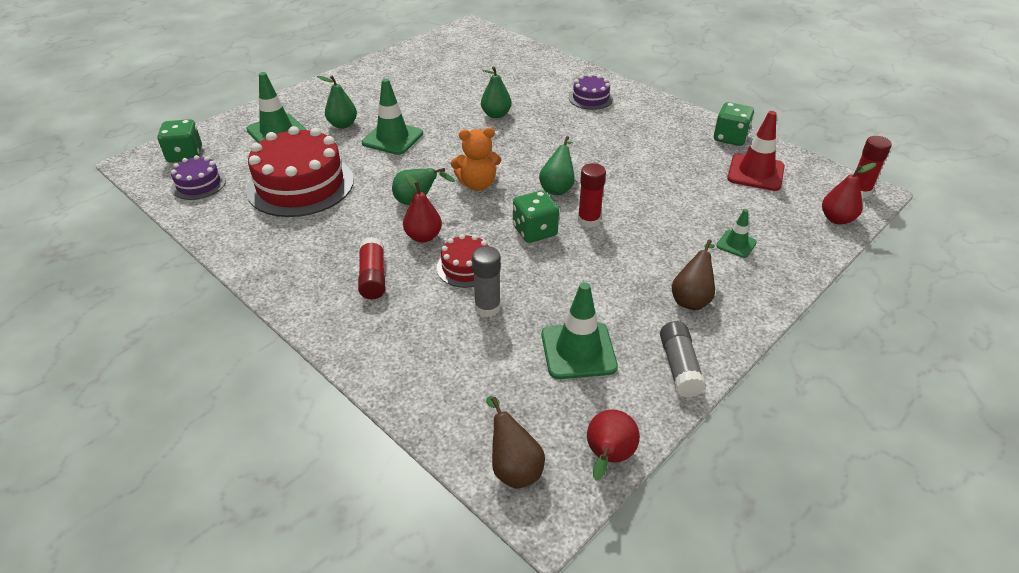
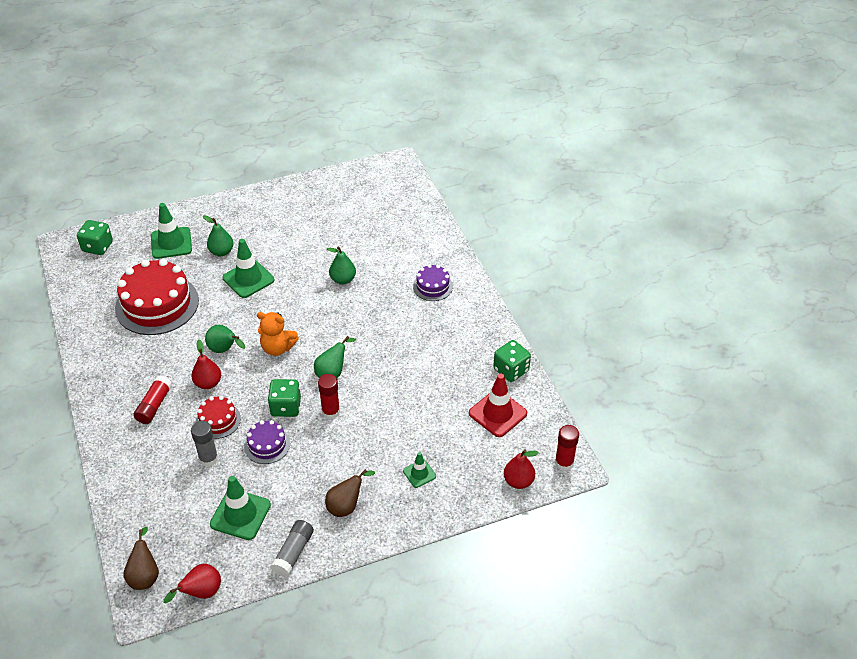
camera: 25 degrees right, 5 degrees up
purple cake [171,155,226,200] -> purple cake moved to [244,420,290,464]

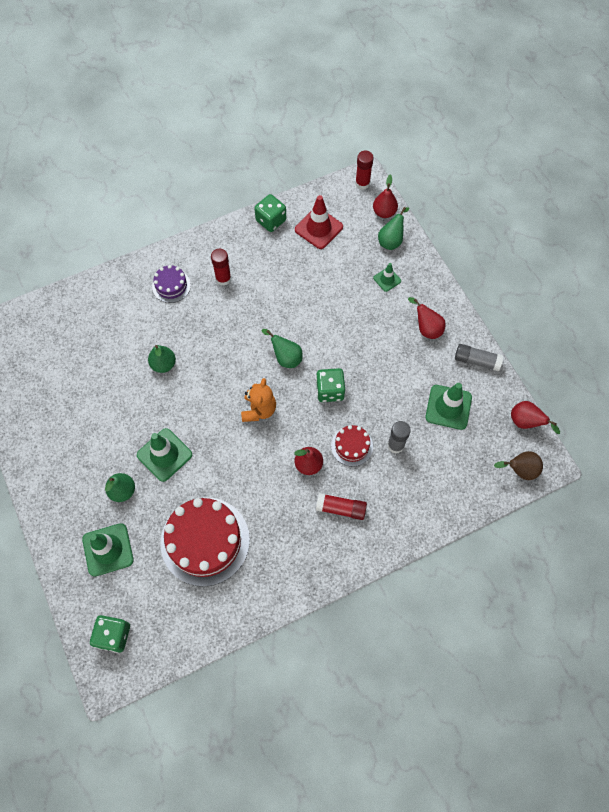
camera: 95 degrees left, 20 degrees up
green pear [205,325,245,353] -> green pear moved to [378,207,409,250]
purple cake [244,420,290,464] -> none
red glue stick [318,374,340,419] -> red glue stick moved to [211,249,231,286]
brown pear [325,469,375,517] -> red pear [408,297,445,339]

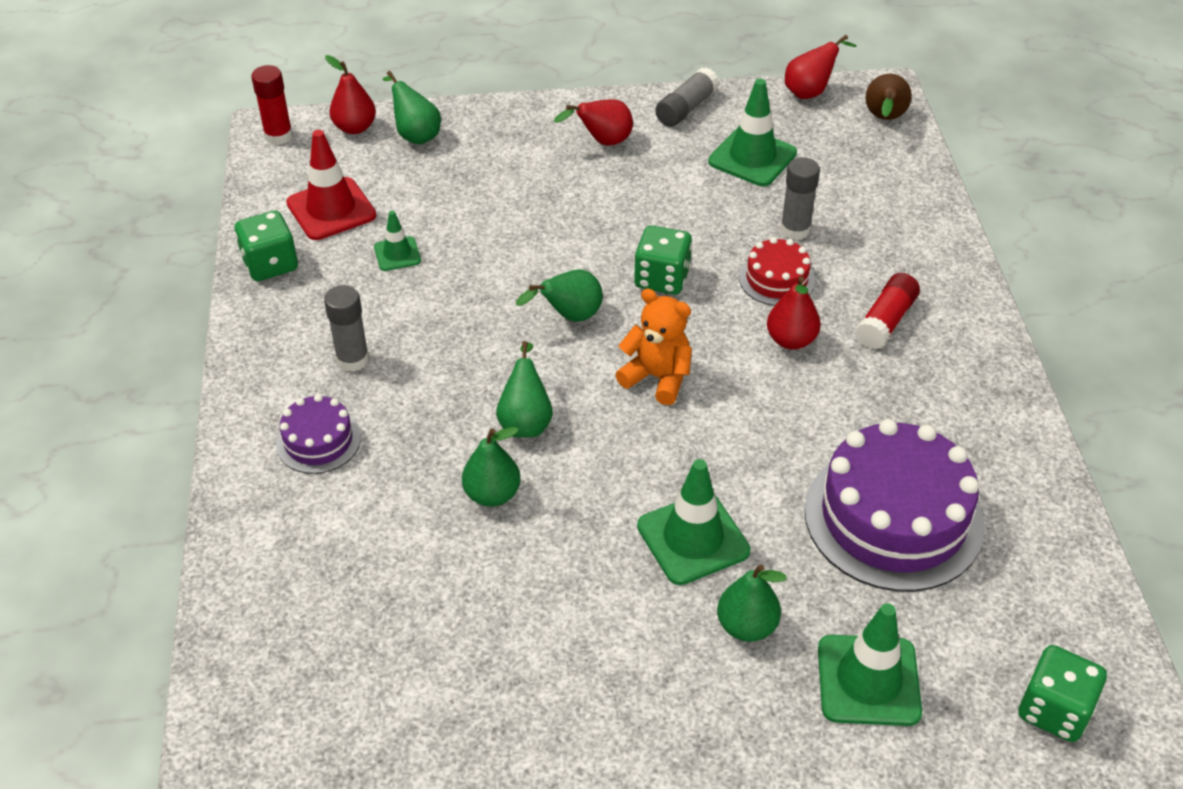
camera: 70 degrees left, 20 degrees down
red cake [160,498,250,587] -> purple cake [805,419,984,592]
red glue stick [211,249,231,286] -> grey glue stick [324,285,369,372]
green traffic cone [373,263,401,292] -> green traffic cone moved to [374,211,421,271]
none -> green pear [496,341,553,437]

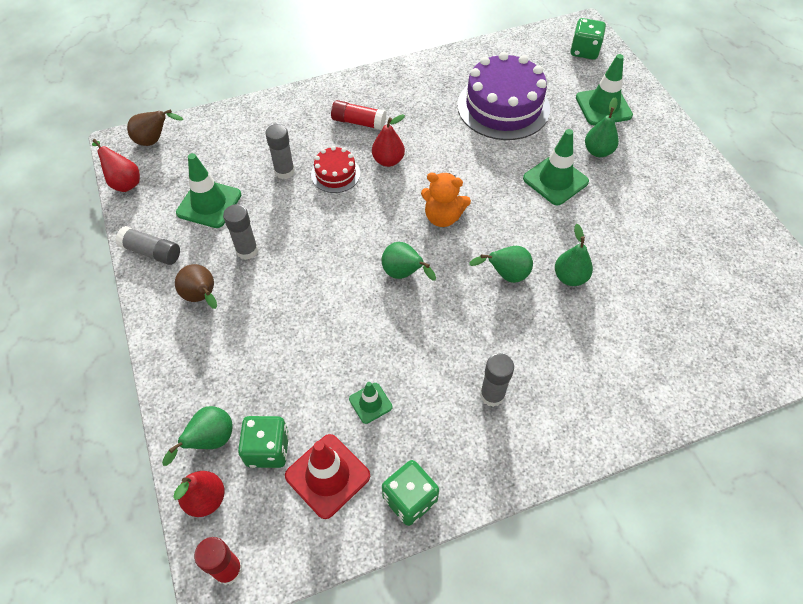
camera: 105 degrees left, 10 degrees up
purple cake [276,394,361,474] -> none
red pear [554,99,633,145] -> brown pear [175,264,217,309]
orange teddy bear [615,289,692,405] -> orange teddy bear turned 90 degrees counterclockwise [421,173,471,227]
green dice [634,225,692,294] -> green dice moved to [238,416,289,468]
none -> grey glue stick [223,204,258,260]

